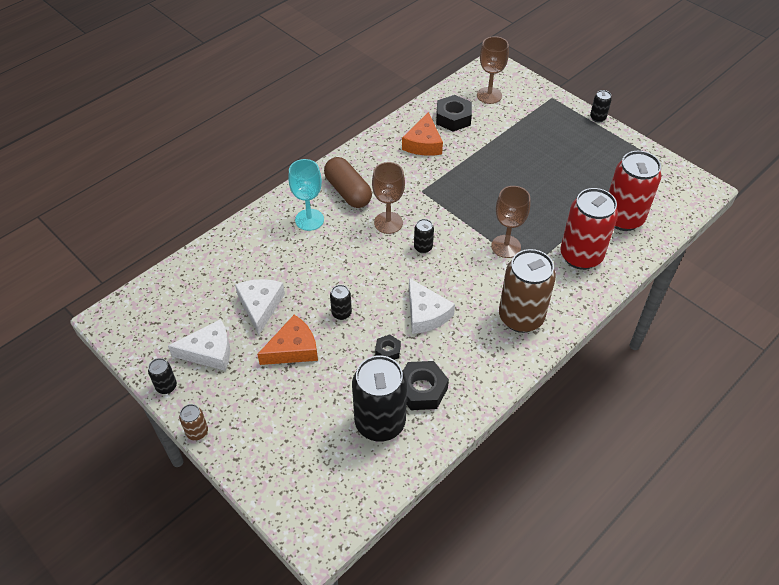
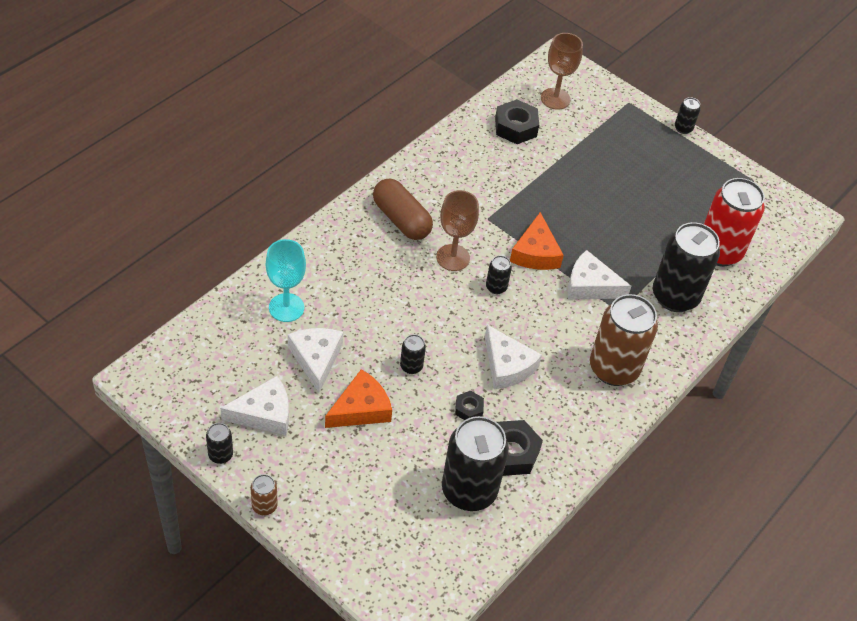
camera: 10 degrees left, 0 degrees up
turquoise goblet [288,159,324,231] -> turquoise goblet moved to [266,239,306,322]
orange cheese [402,112,443,156] -> orange cheese moved to [510,212,564,270]
brown goblet [491,186,530,258] -> white cheese [568,250,631,299]
red can [560,188,618,270] -> black can [653,222,720,312]

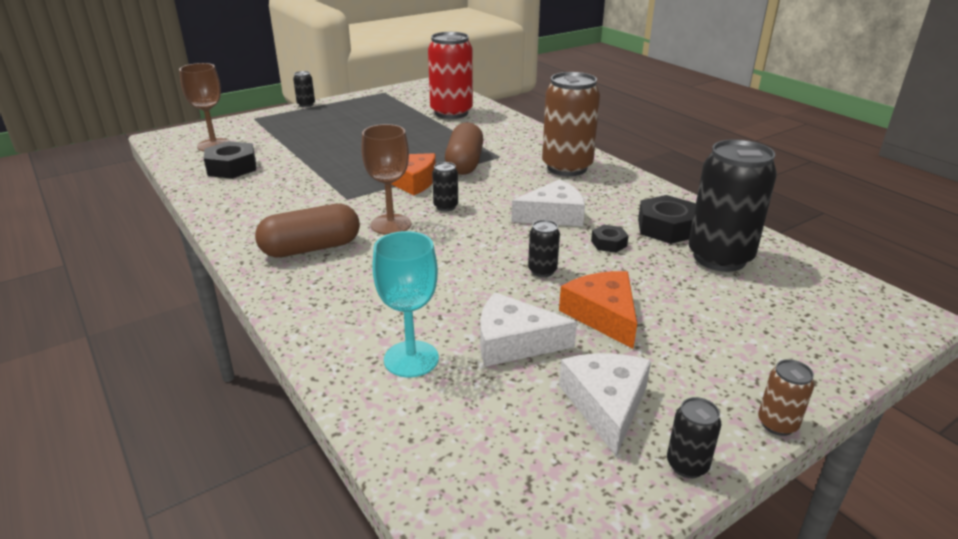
camera: 70 degrees left, 20 degrees down
white cheese [568,250,631,299] -> brown capsule [445,122,484,175]
black can [653,222,720,312] -> none

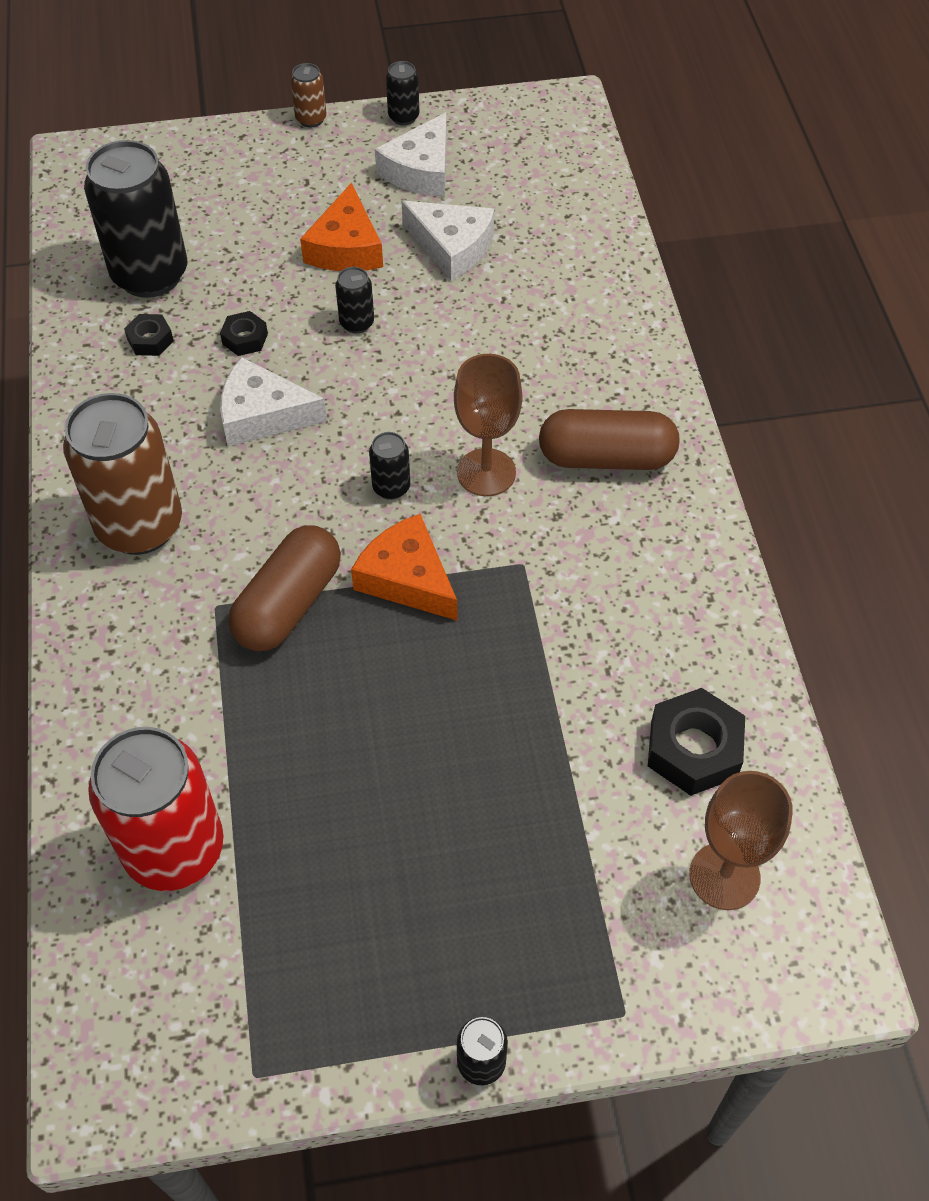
camera: 155 degrees left, 25 degrees up
turquoise goblet [372,231,439,377] -> none
black nut [638,195,696,244] -> black nut [124,314,174,356], size x0.55

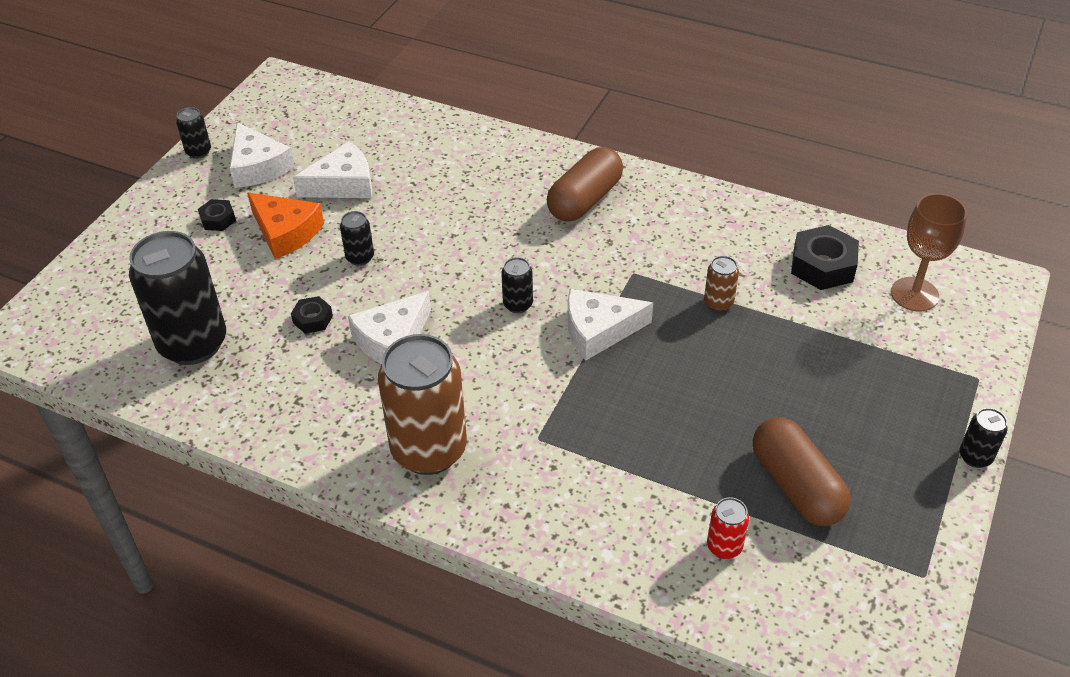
camera: 55 degrees left, 10 degrees down
red can [88,727,224,891] -> red can [707,497,749,559], size x0.44
black nut [124,314,174,356] -> black nut moved to [198,199,236,231]
brown capsule [228,525,341,651] -> brown capsule moved to [753,417,851,526]
brown can [291,63,327,128] -> brown can moved to [704,256,739,312]
orange cheese [351,514,457,620] -> white cheese [568,289,653,361]
brown goblet [454,354,522,496] -> none

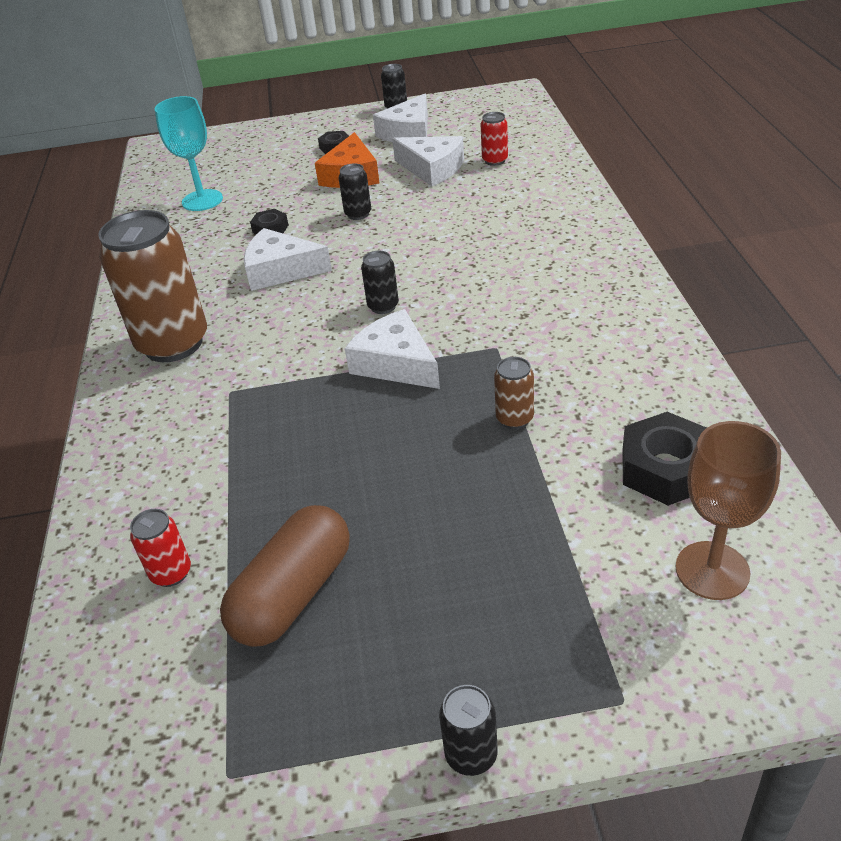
camera: 60 degrees right, 5 degrees down
black can [129,231,226,365] -> turquoise goblet [154,96,223,211]
brown capsule [547,147,623,221] -> none
none -> red can [480,112,508,166]

